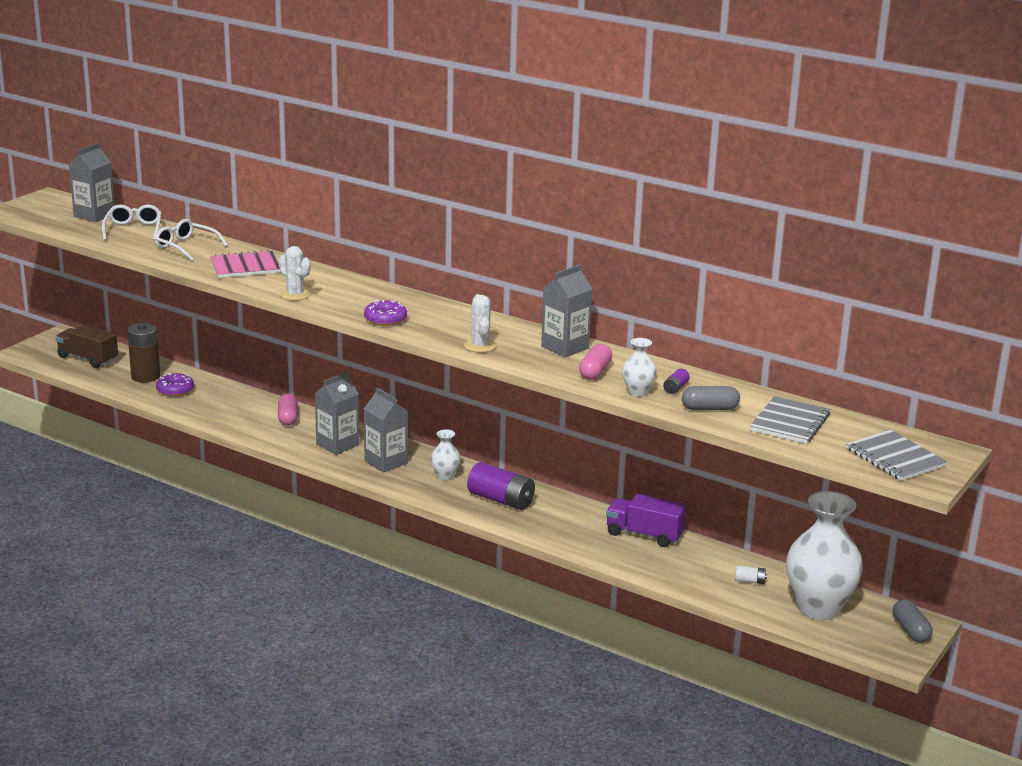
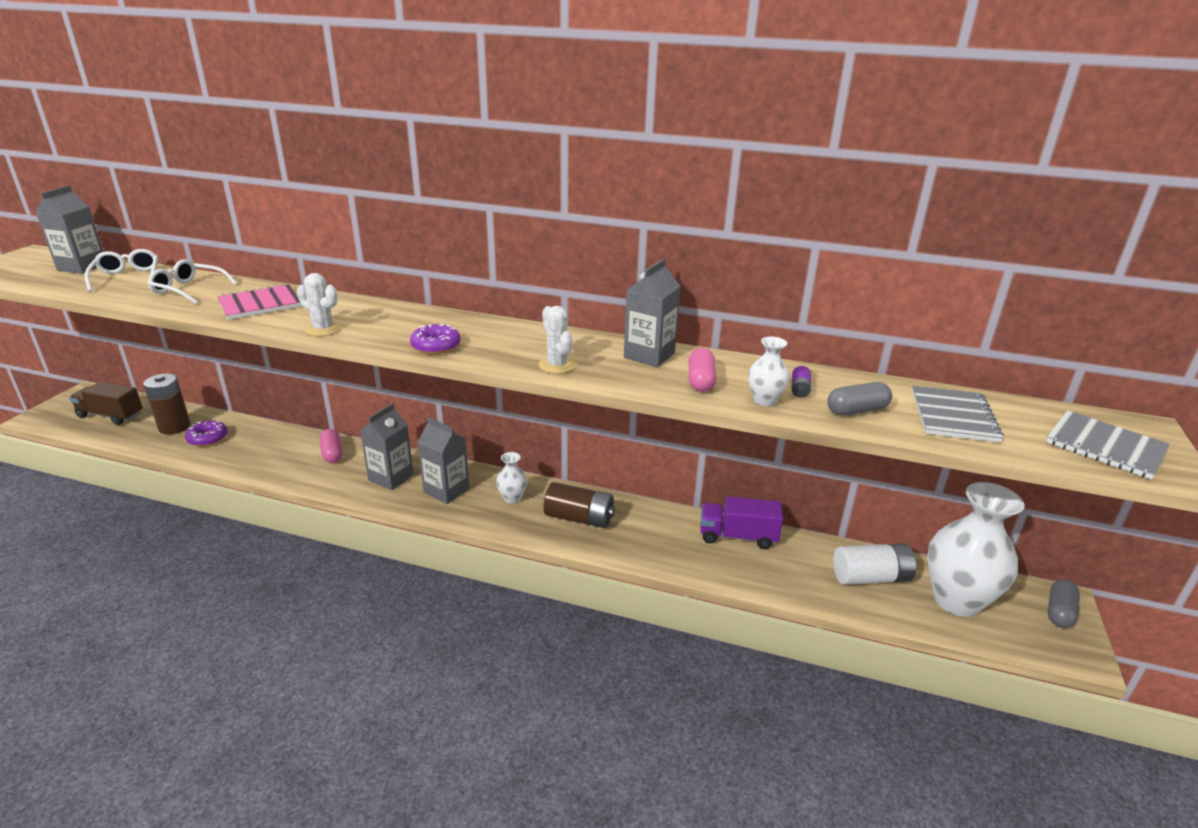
camera: 15 degrees left, 5 degrees up
purple battery [467,462,535,510] -> brown battery [544,482,615,528]
white battery [735,565,767,584] -> white battery [833,543,916,585], size x2.25
grey capsule [893,599,932,642] -> grey capsule turned 60 degrees clockwise [1048,579,1080,628]

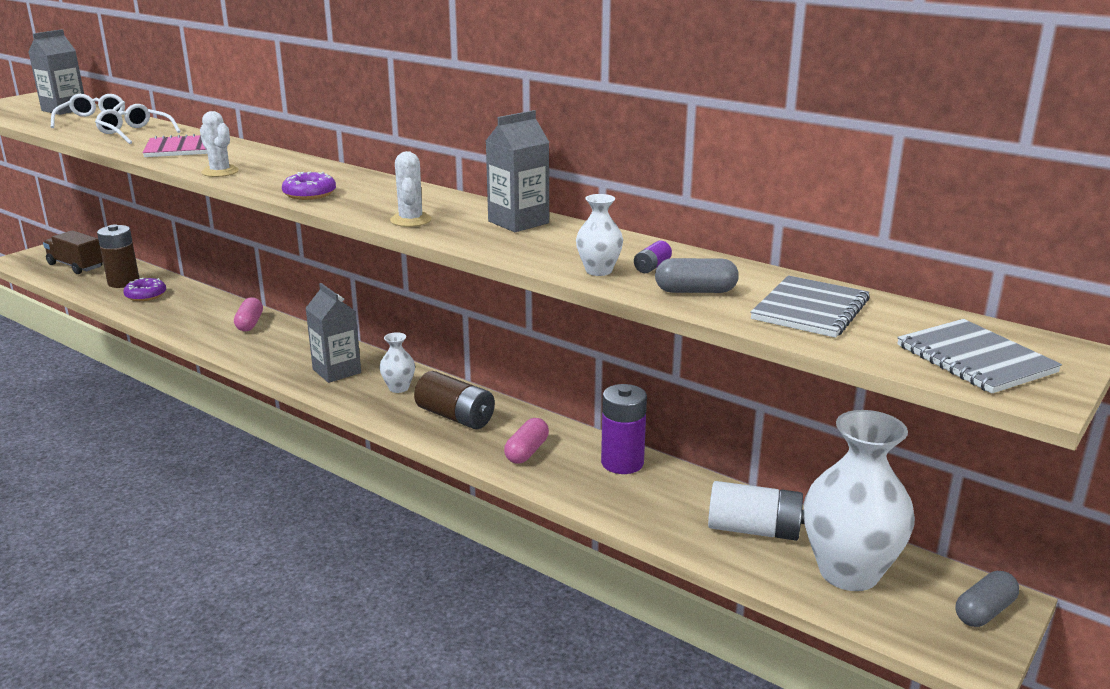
camera: 20 degrees right, 5 degrees down
grey carton [360,403,414,490] -> none
pink capsule [689,348,716,392] -> pink capsule moved to [504,418,549,464]
purple truck [700,496,783,549] -> purple battery [601,384,647,474]

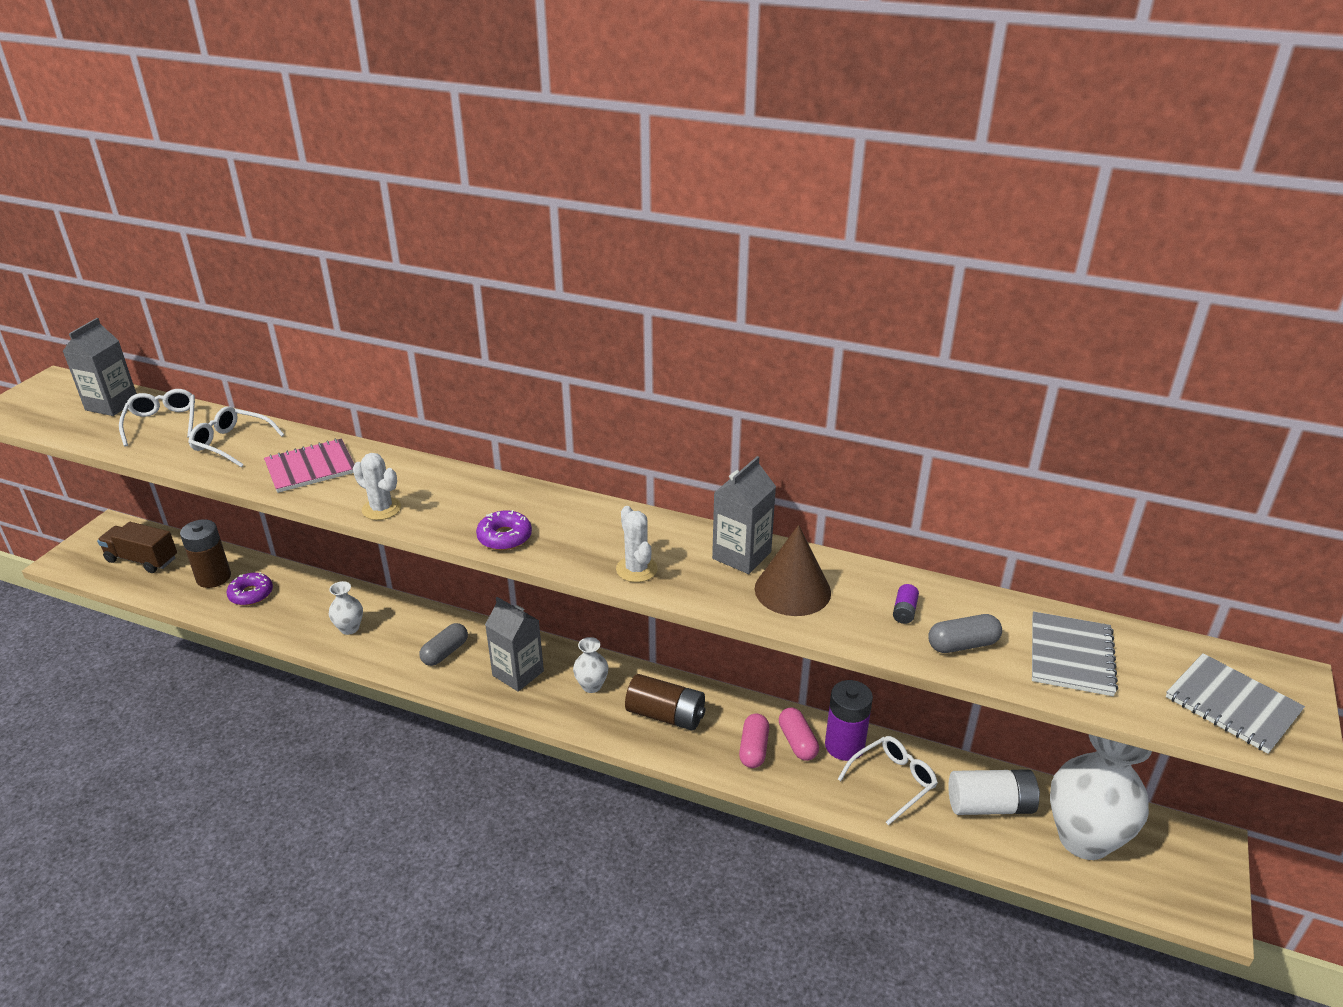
camera: 15 degrees left, 10 degrees up
pink capsule [234,297,263,331] -> pink capsule moved to [779,708,819,761]
white vase [576,194,623,276] -> white vase moved to [329,581,363,635]
grey capsule [955,571,1019,627] -> grey capsule moved to [420,623,468,666]
none -> brown cone [755,525,831,616]
none -> white glasses [838,736,938,825]

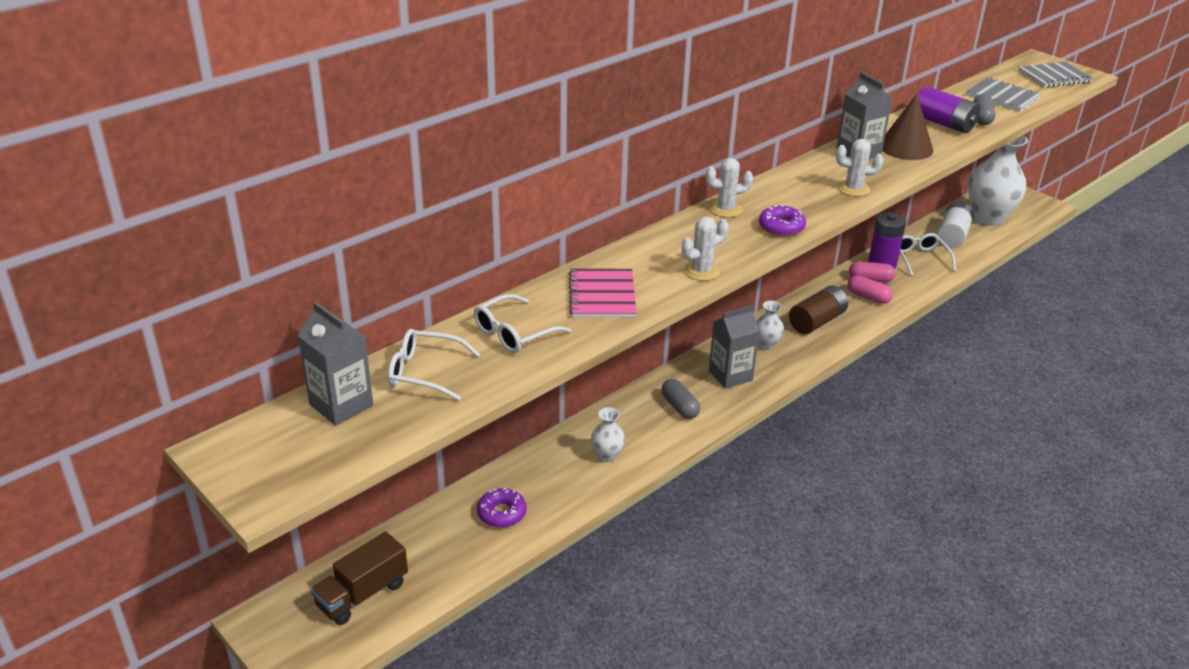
camera: 65 degrees left, 0 degrees up
brown battery [180,519,231,588] -> none
purple battery [893,584,919,624] -> purple battery [918,87,980,133], size x2.25
none -> white cactus [705,158,753,217]

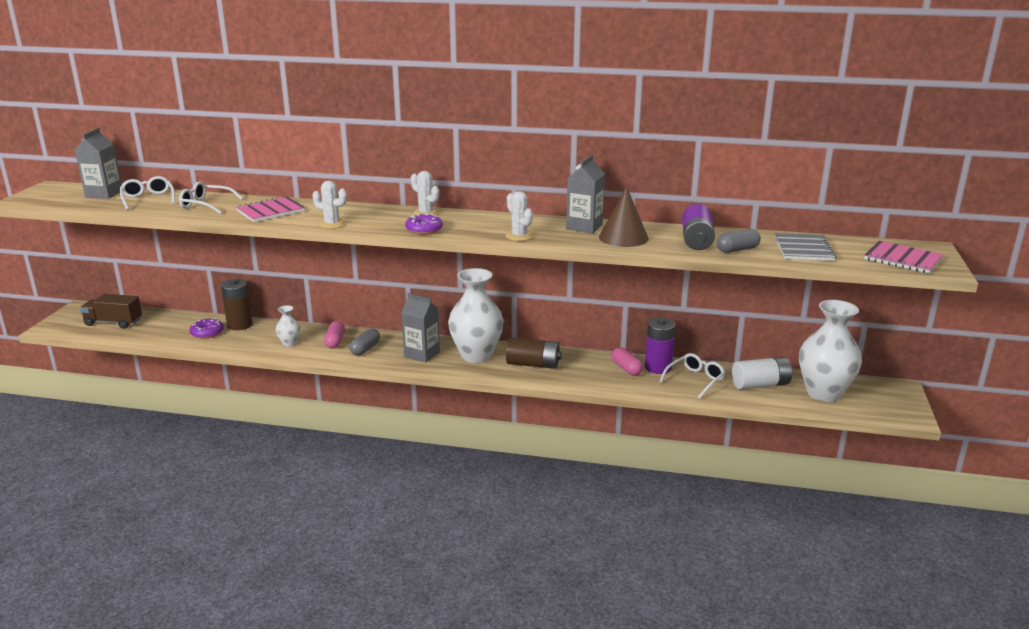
camera: 55 degrees right, 10 degrees down
white vase [756,301,784,350] -> white vase [448,268,504,363], size x2.21
pink capsule [848,275,893,304] -> pink capsule moved to [324,321,345,348]
grey notebook [1018,61,1093,88] -> pink notebook [864,241,943,273]
none -> brown battery [221,279,253,330]

